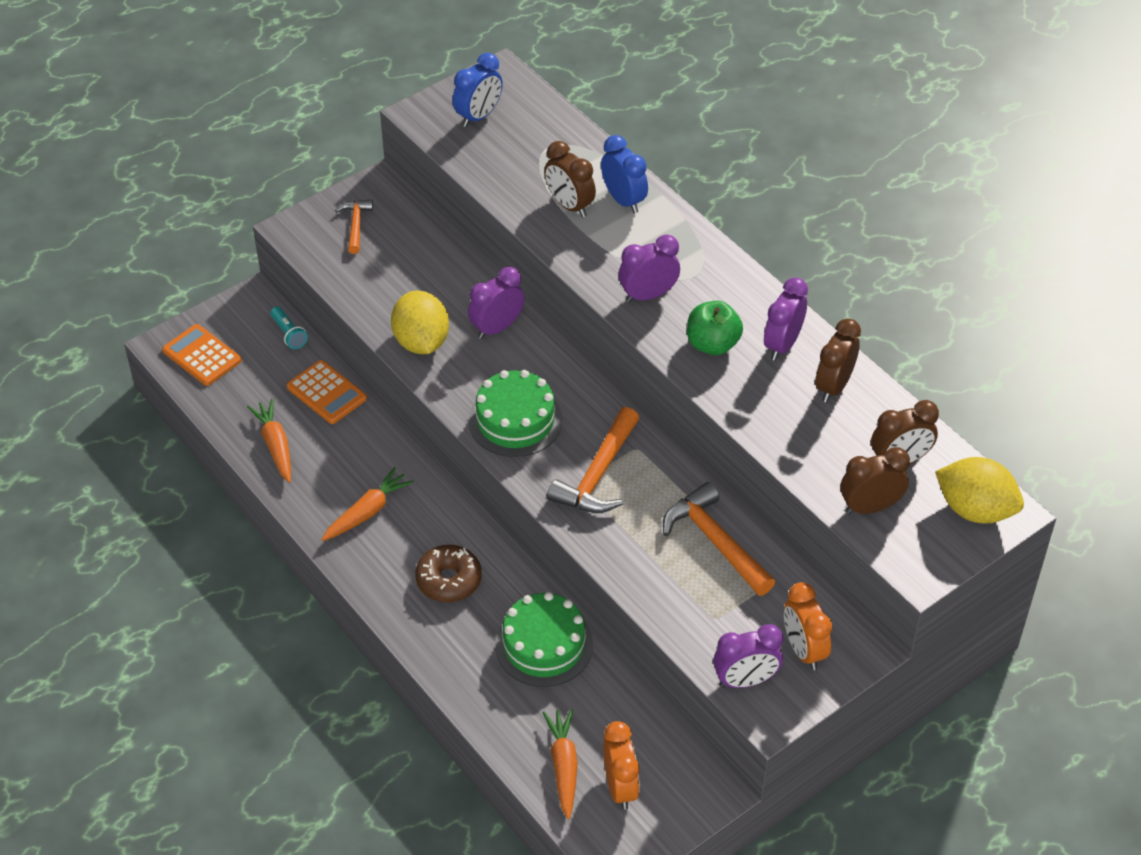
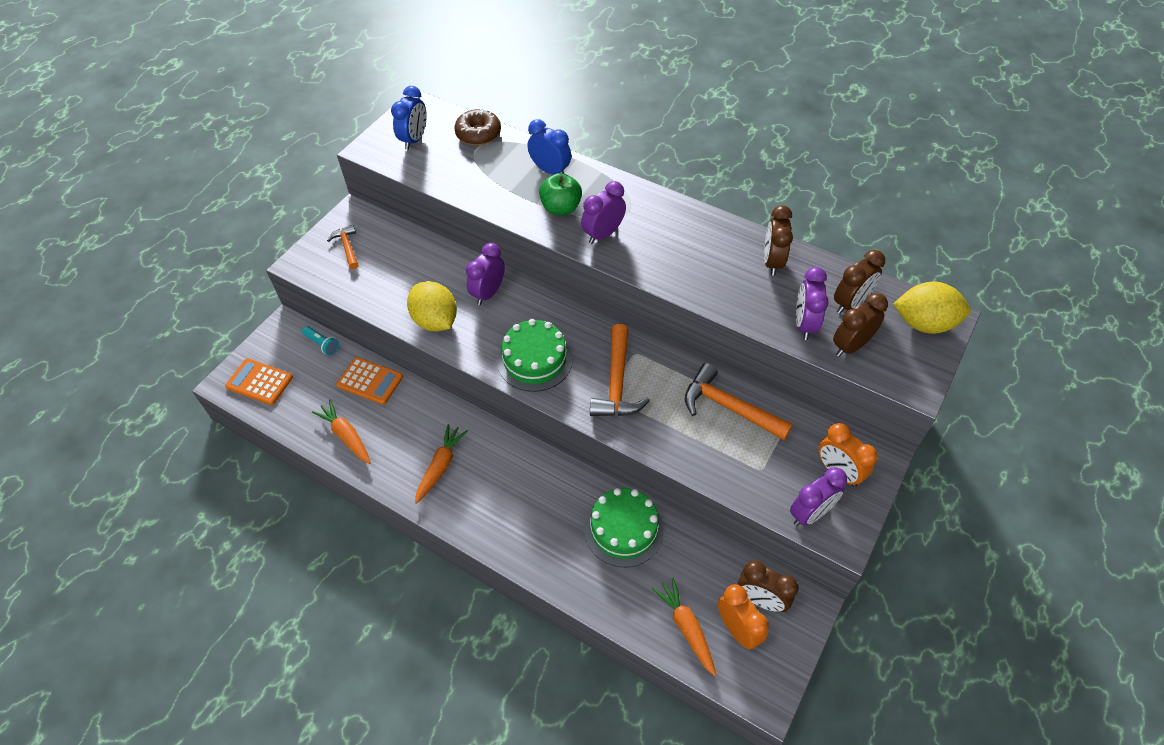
camera: 20 degrees left, 5 degrees up
brown donut [415,545,482,602] -> brown donut moved to [454,108,501,145]
brown clock [544,141,596,217] -> brown clock moved to [738,561,799,612]
green apple [687,301,743,355] -> green apple moved to [539,173,582,215]
purple clock [764,277,808,361] -> purple clock moved to [796,267,829,340]

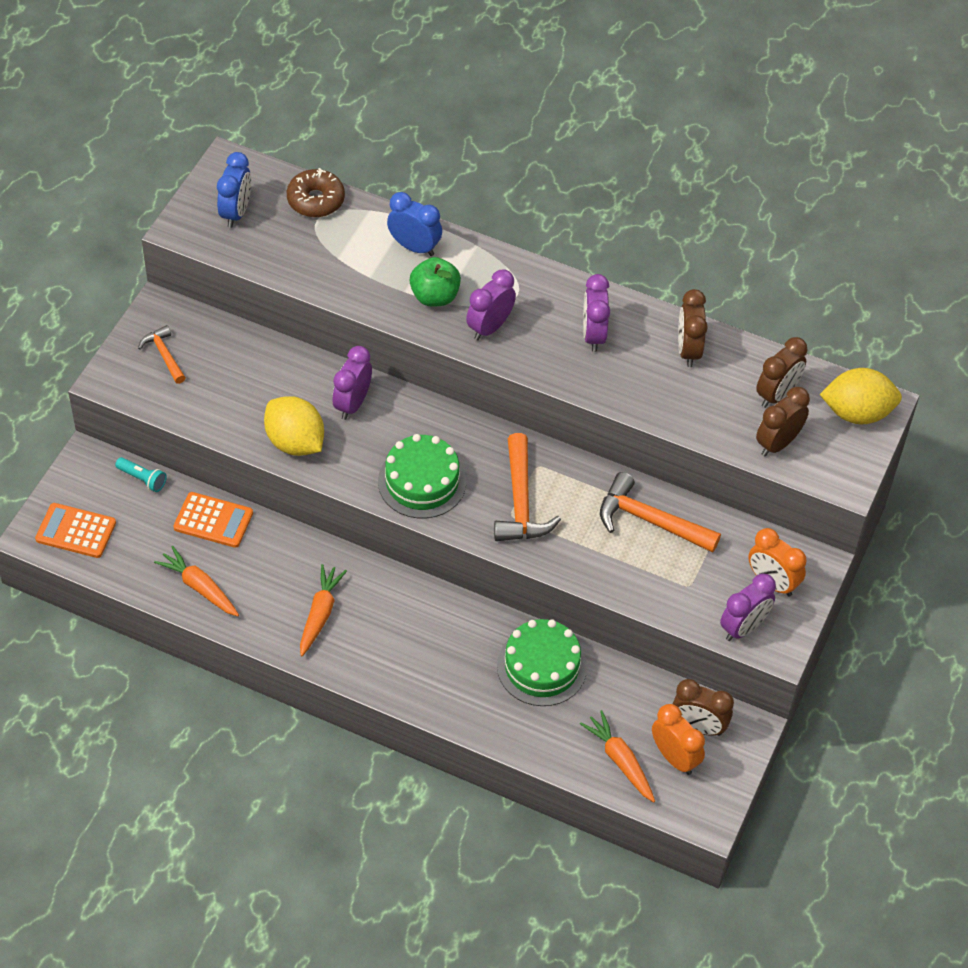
camera: 10 degrees left, 0 degrees up
purple clock [796,267,829,340] -> purple clock moved to [583,274,610,352]

